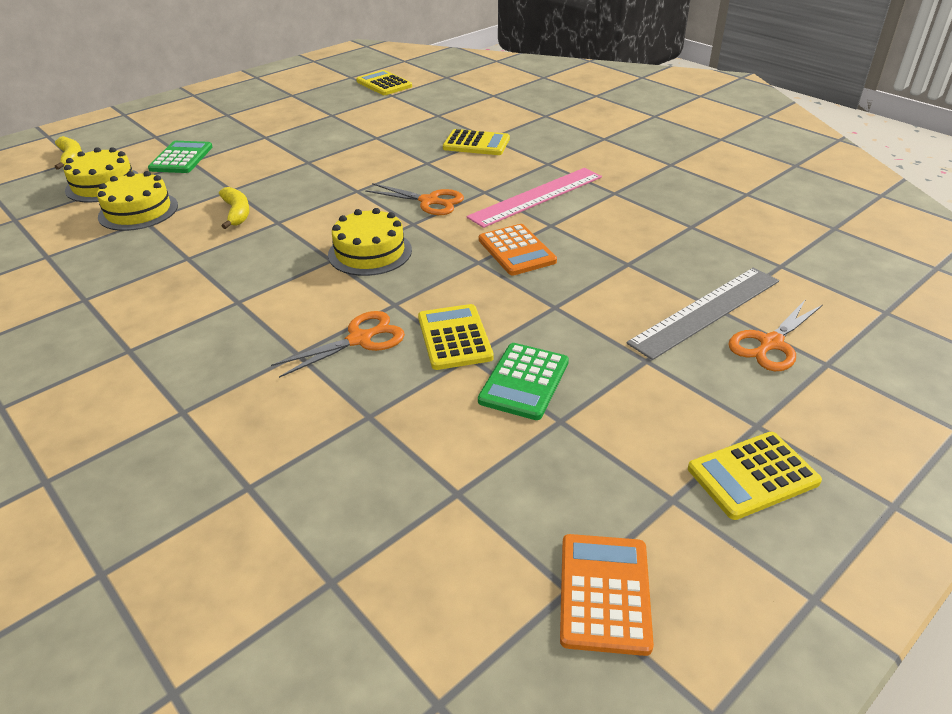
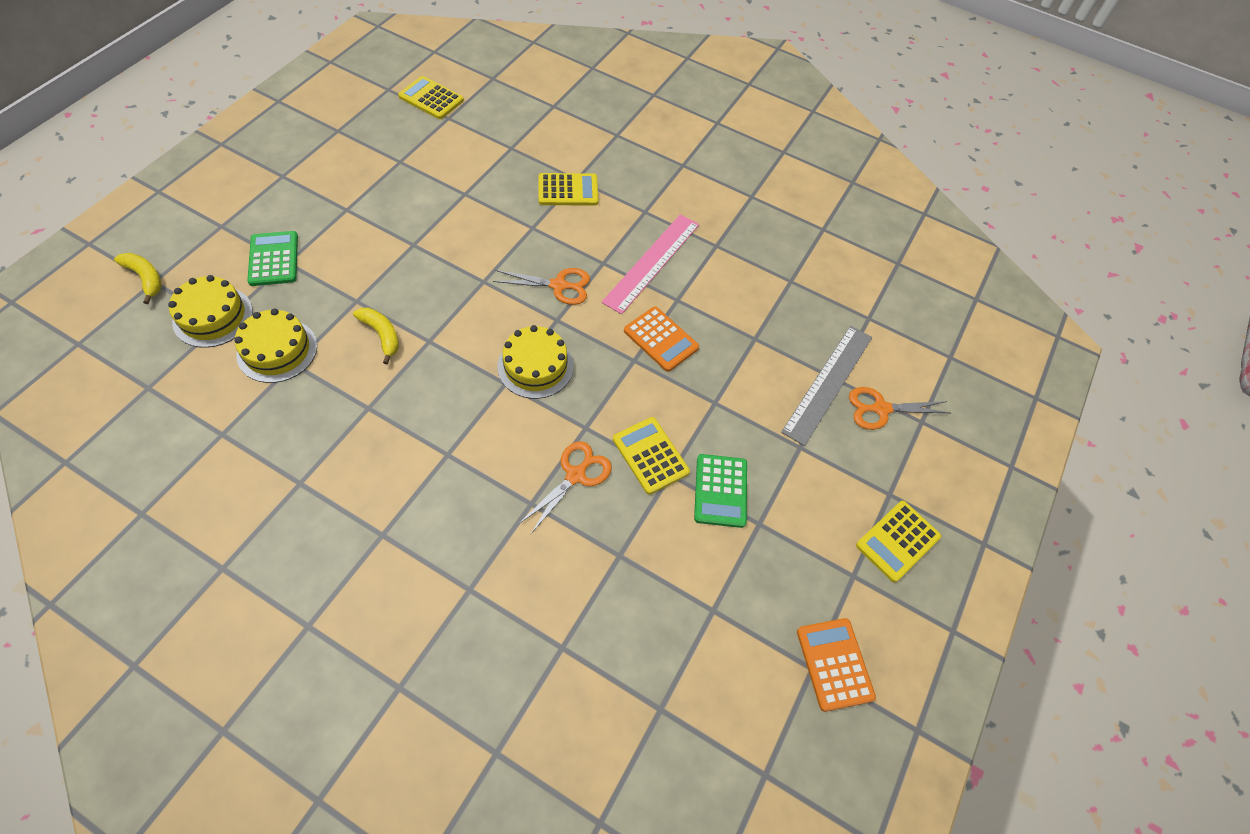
camera: 25 degrees left, 20 degrees up
orange scissors [728,299,823,371] -> orange scissors turned 60 degrees clockwise [849,387,950,430]

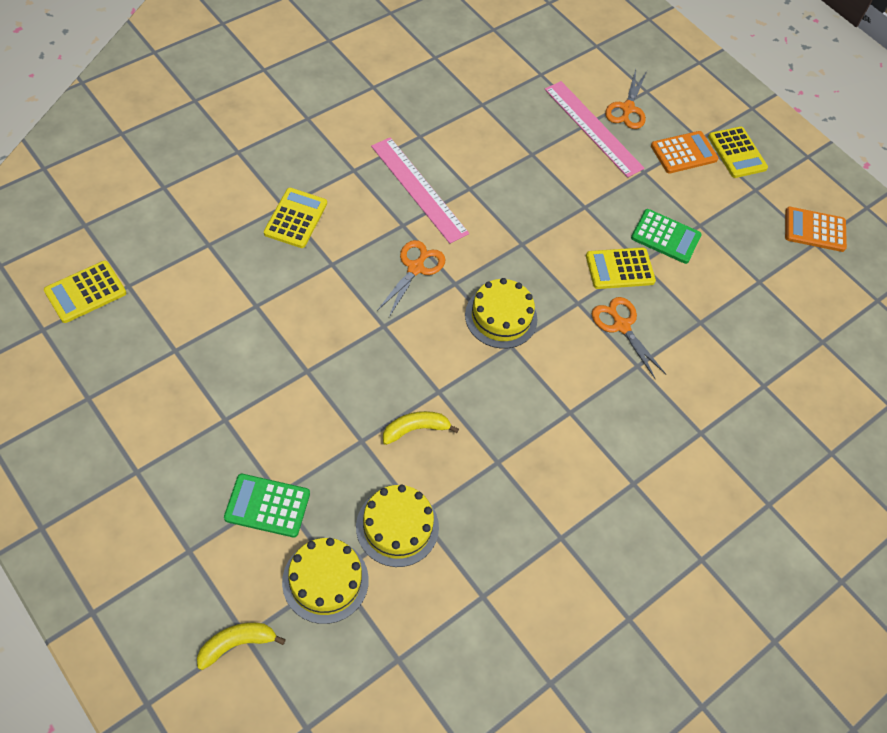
camera: 70 degrees left, 0 degrees up
orange calculator [624,307,699,372] -> orange calculator moved to [651,131,718,174]
grey ruler [781,326,872,446] -> pink ruler [545,81,644,178]

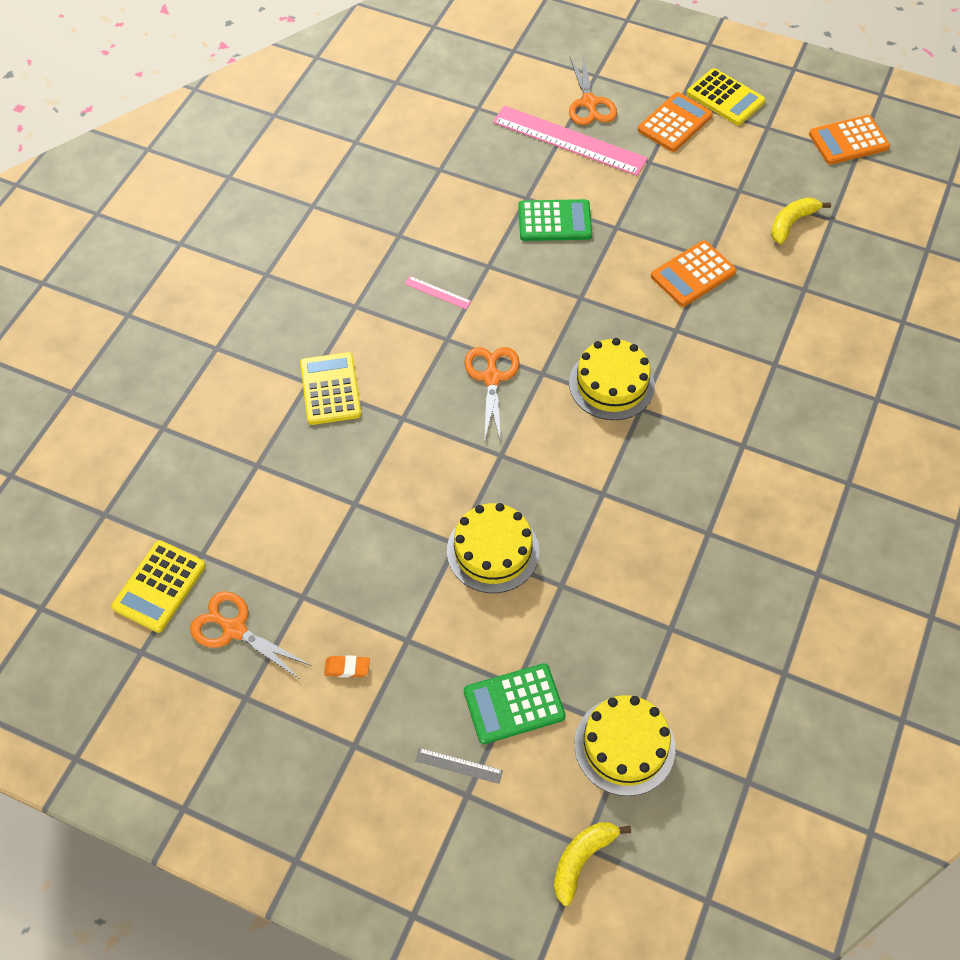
camera: 20 degrees left, 0 degrees up
yellow cake [356,485,439,567] -> yellow cake moved to [447,503,539,593]
pink ruler [371,137,469,244] -> pink ruler [404,276,472,309], size x0.41
yellow banana [383,411,459,445] -> yellow banana moved to [771,197,831,244]
yellow calculator [586,247,656,289] -> orange calculator [651,240,737,307]
orange scissors [592,297,666,380] -> orange scissors moved to [190,591,312,680]
green calculator [631,209,702,264] -> green calculator moved to [519,199,592,241]
none -> orange eraser [324,655,370,678]
none -> grey ruler [415,748,503,784]

